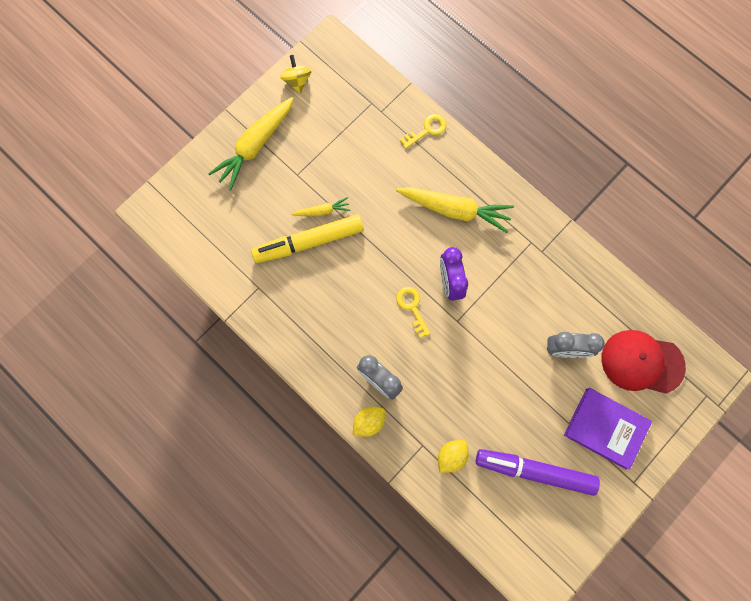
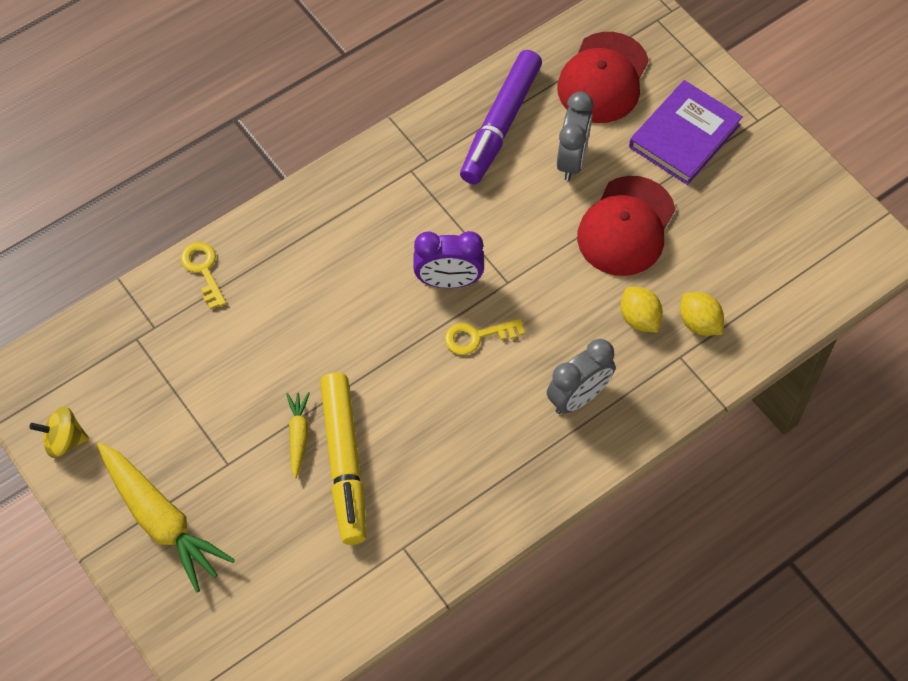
camera: 80 degrees left, 15 degrees down
yellow lemon [353,406,385,437] -> yellow lemon moved to [621,287,663,333]
yellow carrot [396,187,514,233] -> none
purple marker [476,449,600,496] -> purple marker moved to [460,50,542,184]
none -> red cap [577,176,675,276]

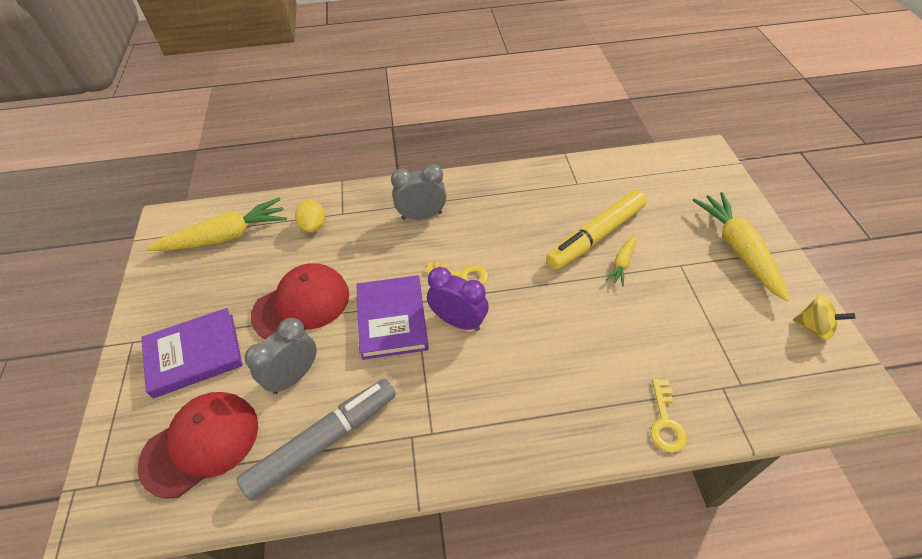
camera: 150 degrees left, 10 degrees down
yellow marker [320,372,366,545] -> yellow marker turned 150 degrees counterclockwise [546,190,647,270]
purple marker [460,50,542,184] -> grey marker [237,379,396,501]
yellow lemon [621,287,663,333] -> none
none -> yellow carrot [146,198,287,251]
none -> purple book [356,275,429,360]

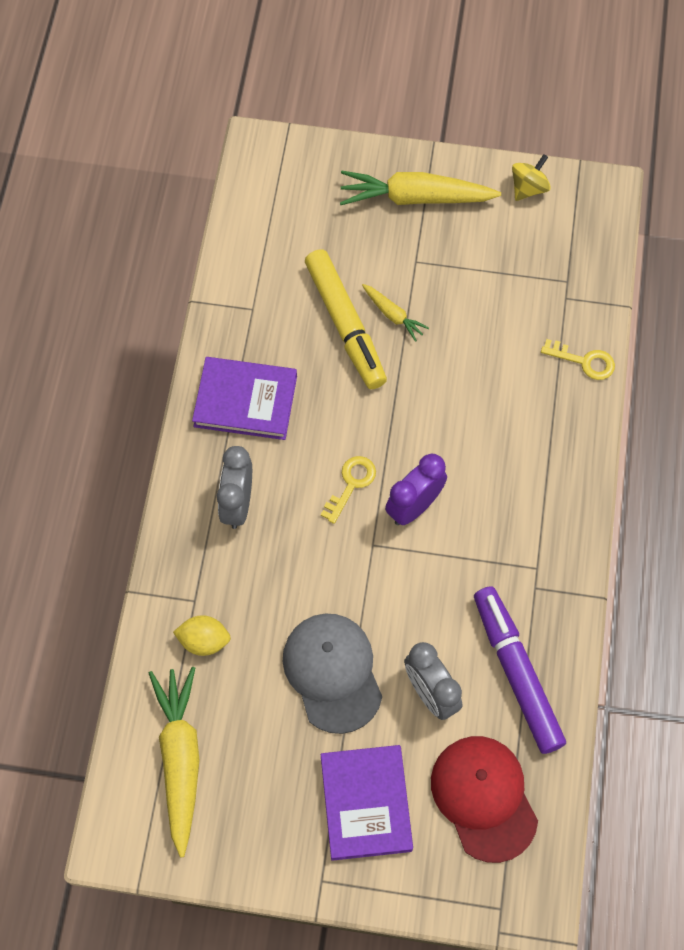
camera: 75 degrees left, 15 degrees up
grey marker [237,379,396,501] -> purple marker [474,586,566,754]
red cap [251,264,349,340] -> grey cap [283,614,382,734]
purple book [356,275,429,360] -> purple book moved to [192,357,297,440]

